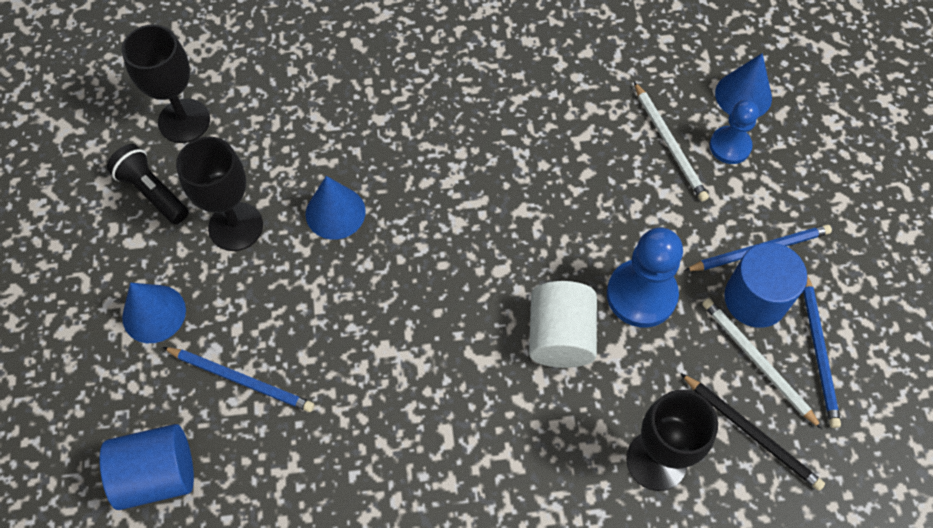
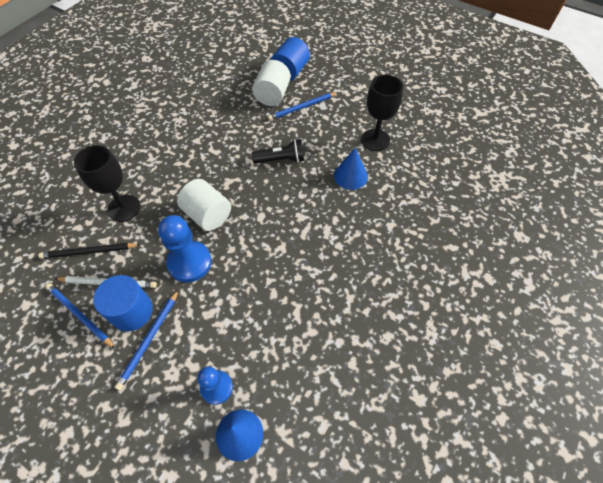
camera: 130 degrees right, 5 degrees down
black flashlight [107,144,189,224] -> black flashlight moved to [252,139,304,163]
black goblet [121,24,210,143] -> none
blue cone [122,283,186,343] -> none
white pencil [634,82,709,202] -> none
none -> white cylinder [252,60,291,106]

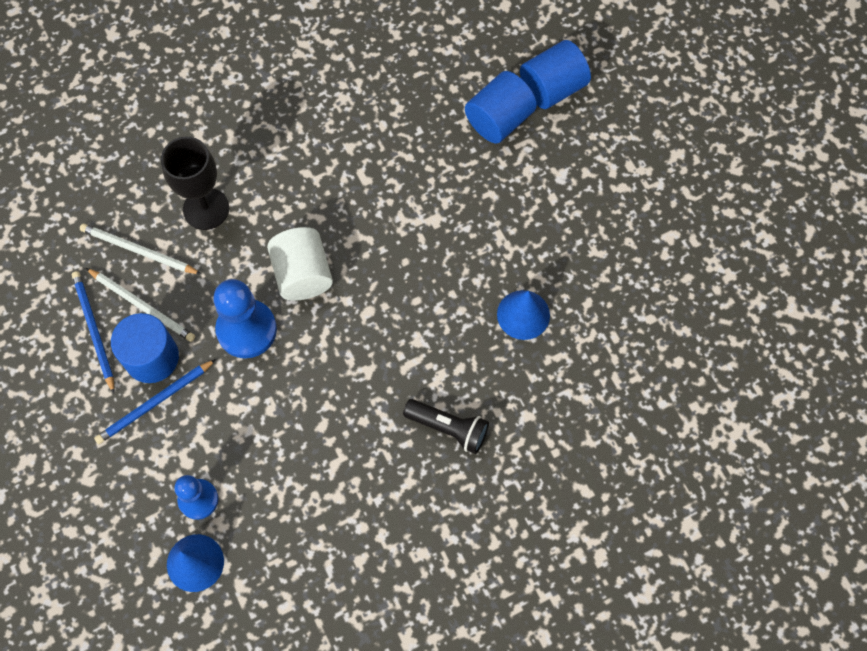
camera: 30 degrees right, 10 degrees up
black pencil [38,243,141,259] -> white pencil [80,223,201,274]
white cylinder [252,60,291,106] -> blue cylinder [465,71,537,143]
black flashlight [252,139,304,163] -> black flashlight moved to [403,399,489,454]
blue pencil [268,92,338,120] -> none
black goblet [361,75,403,151] -> none

